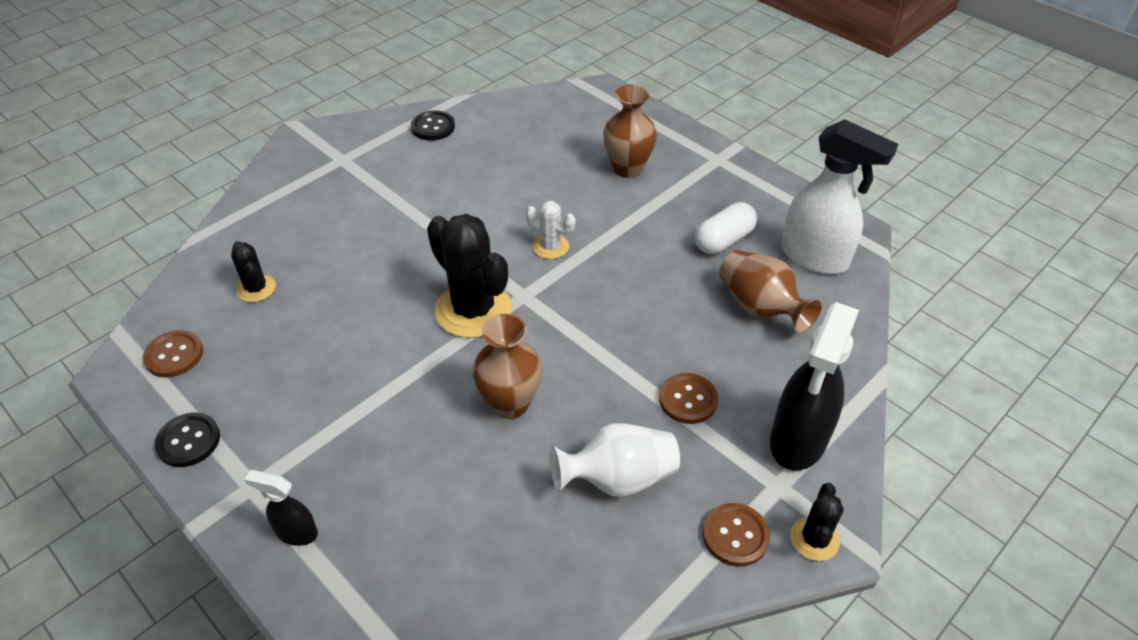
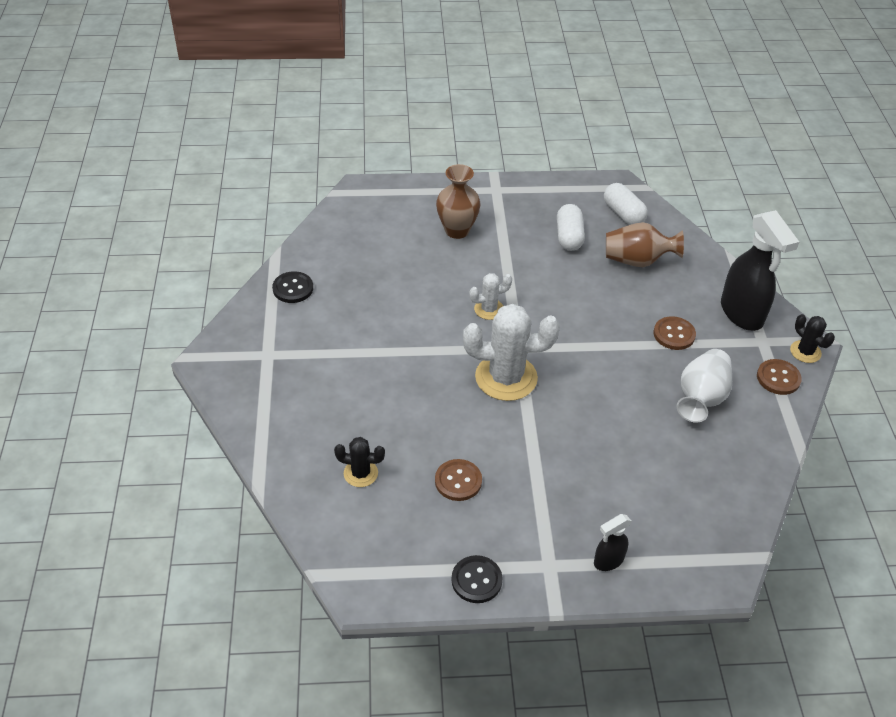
camera: 50 degrees left, 0 degrees up
brown button [143,330,203,377] -> brown button moved to [435,459,482,501]
black cactus [427,214,512,338] -> white cactus [463,304,560,401]
brown vase [472,314,542,419] -> none
white spray bottle [781,119,898,274] -> white capsule [604,183,648,225]

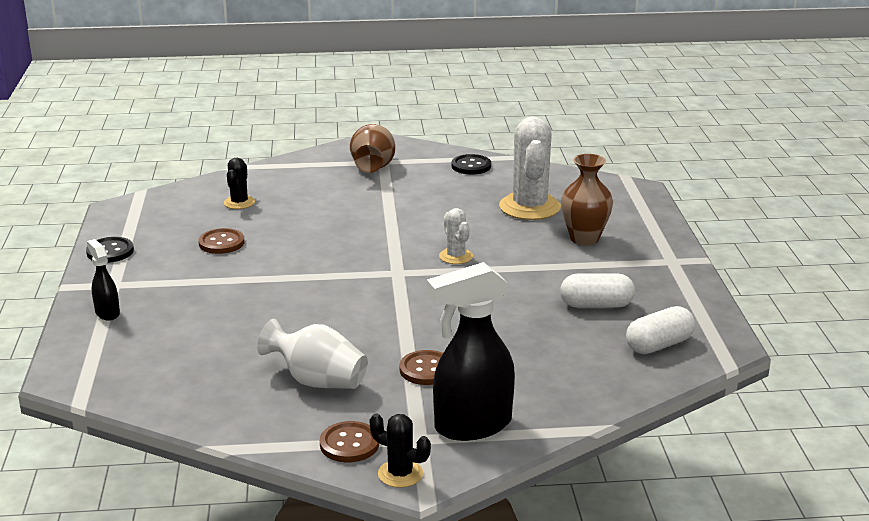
camera: 90 degrees right, 20 degrees down
white cactus [463,304,560,401] -> white cactus moved to [499,116,561,220]
brown vase [606,222,684,267] -> brown vase moved to [350,124,395,173]
black cactus [790,314,835,363] -> black cactus turned 60 degrees clockwise [370,414,431,488]

